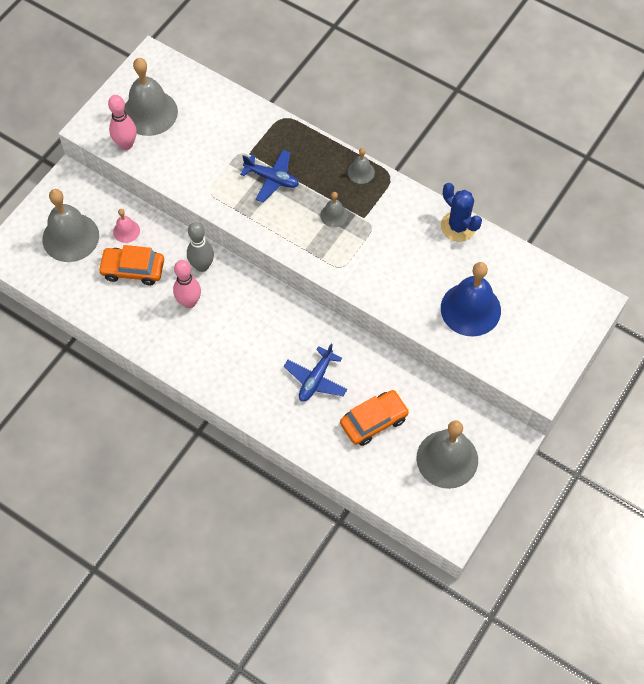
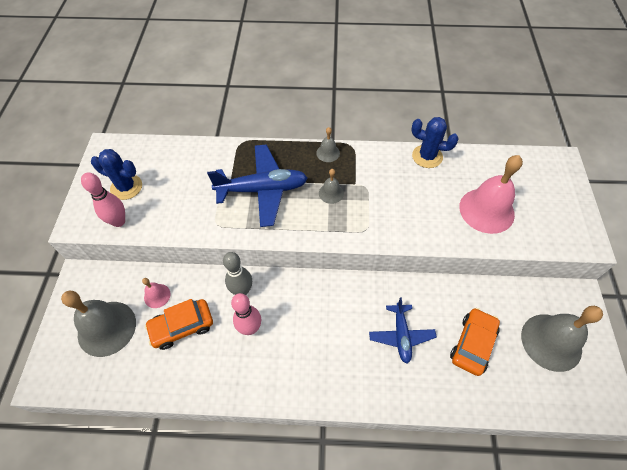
camera: 30 degrees left, 5 degrees down
grey bell [124,58,178,136] -> blue cactus [91,149,142,200]
blue plane [240,150,299,202] -> blue plane [207,144,307,227], size x1.68
blue bell [441,262,501,337] -> pink bell [459,155,523,234]

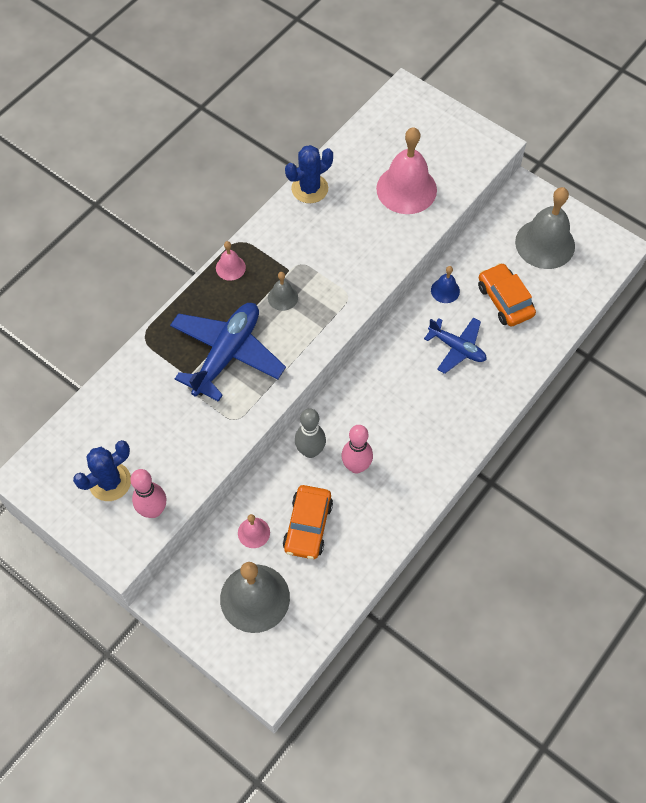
camera: 55 degrees left, 5 degrees up
grey bell [316,127,340,162] -> pink bell [216,241,246,281]
none -> blue bell [431,266,460,303]

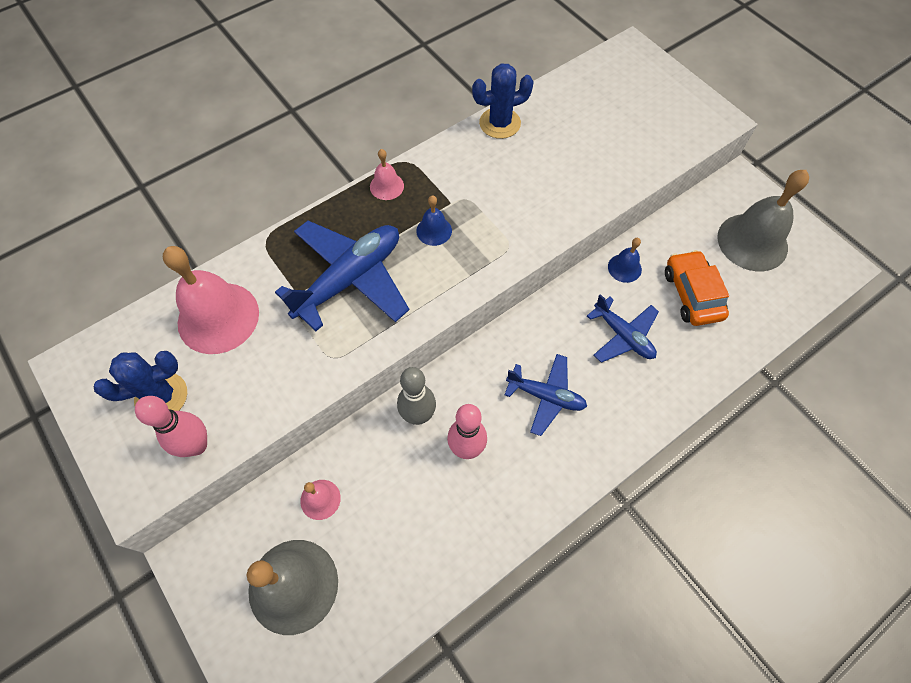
camera: 15 degrees right, 0 degrees up
grey bell [268,272,298,311] -> blue bell [416,195,452,246]
orange car [283,485,333,559] -> none
pink bell [376,127,437,214] -> pink bell moved to [163,246,259,354]
none -> blue plane [505,354,587,436]

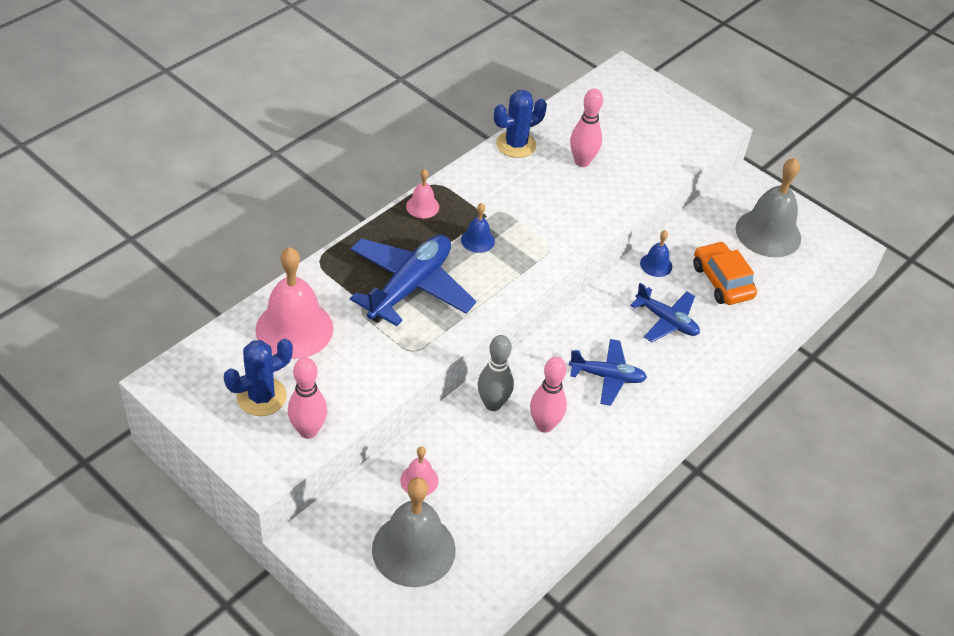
camera: 15 degrees left, 15 degrees down
none -> pink bowling pin [570,89,603,167]

